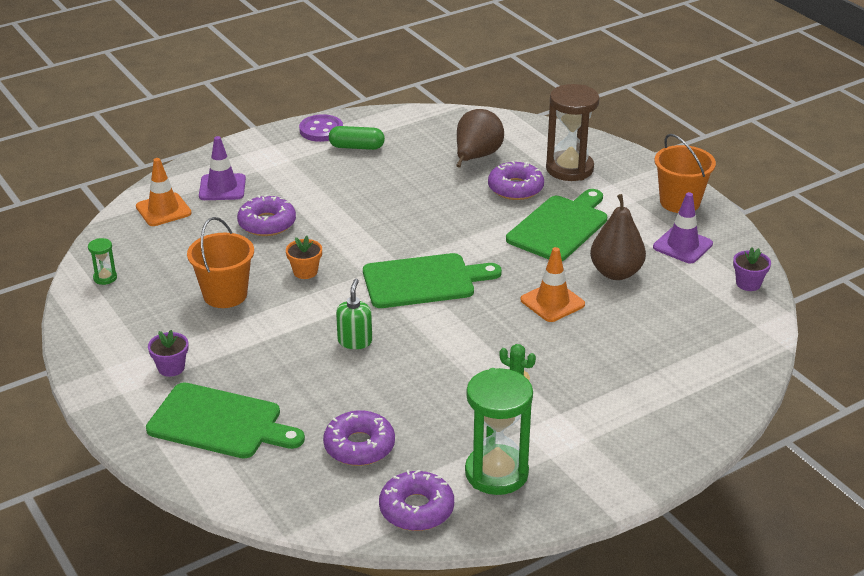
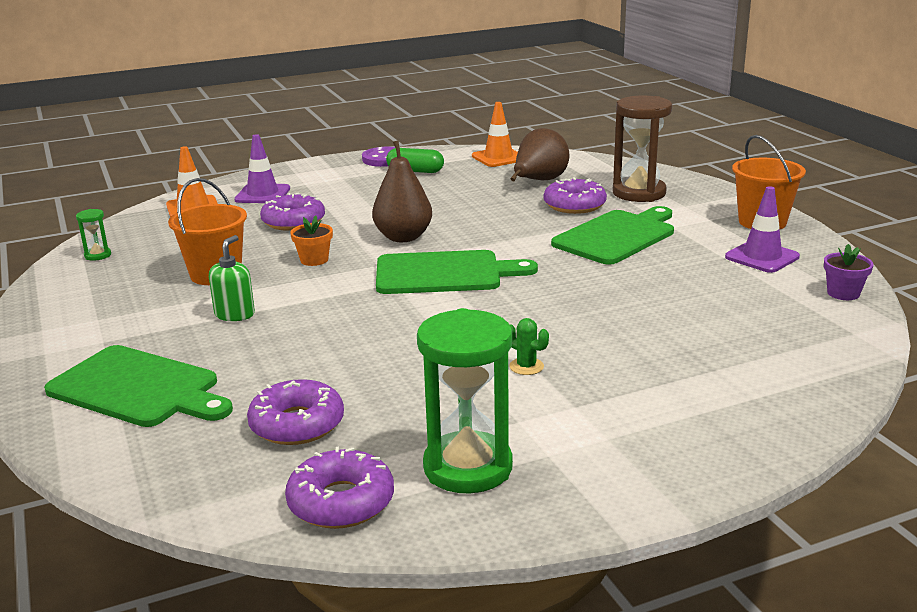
camera: 10 degrees right, 10 degrees down
purple flower pot [148,330,189,377] -> none
green soap dispenser [336,279,372,349] -> green soap dispenser moved to [209,235,255,321]
orange traffic cone [521,247,585,322] -> orange traffic cone moved to [472,102,518,167]
brown pear [590,194,646,280] -> brown pear moved to [372,141,432,242]

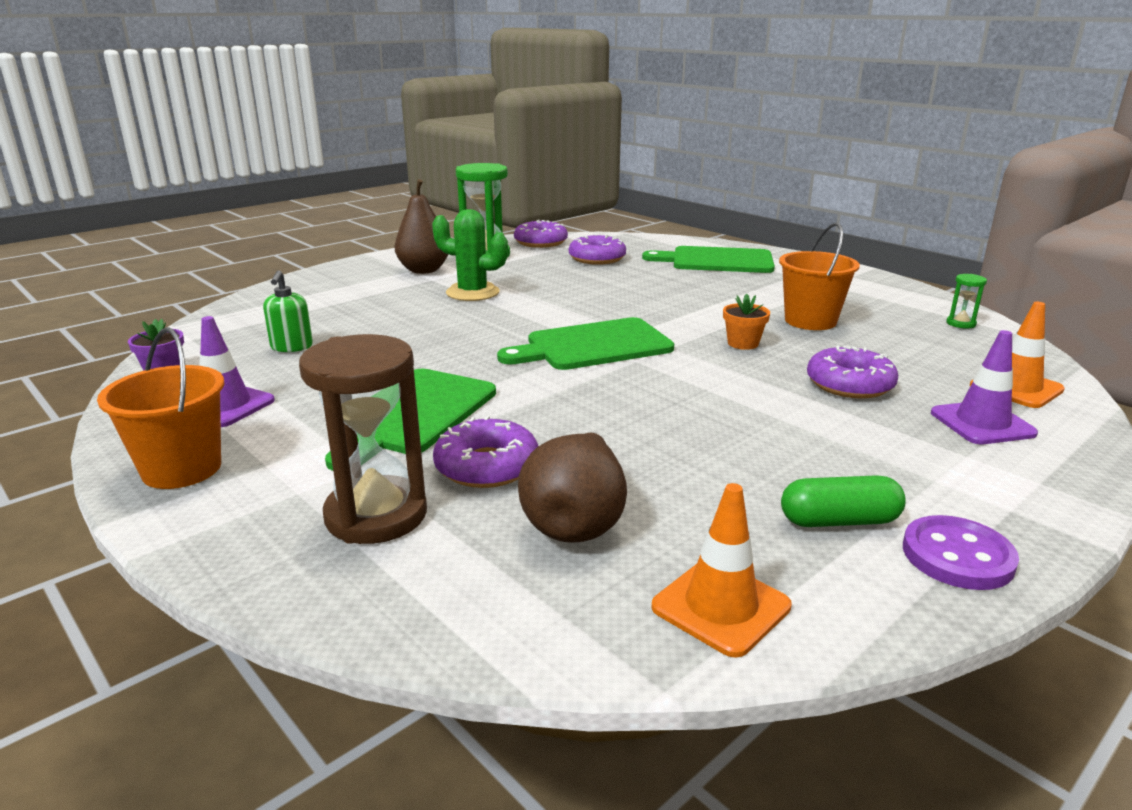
camera: 160 degrees right, 0 degrees up
green soap dispenser [209,235,255,321] -> green soap dispenser moved to [263,270,313,352]
brown pear [372,141,432,242] -> brown pear moved to [395,179,448,274]
green cactus [509,318,549,375] -> green cactus [432,209,508,301], size x2.08

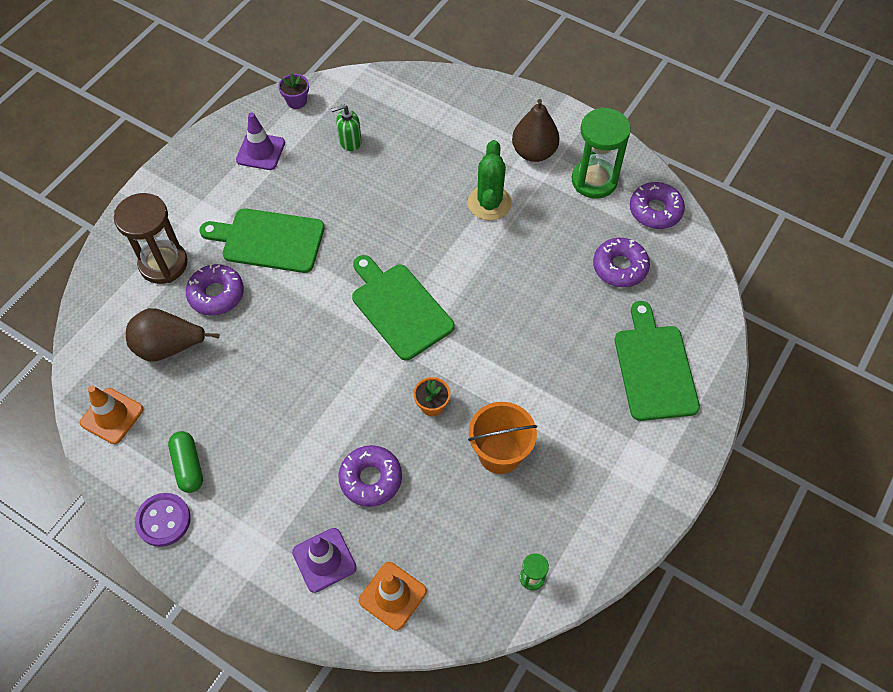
camera: 75 degrees right, 35 degrees up
orange bucket [97,327,224,489] -> none

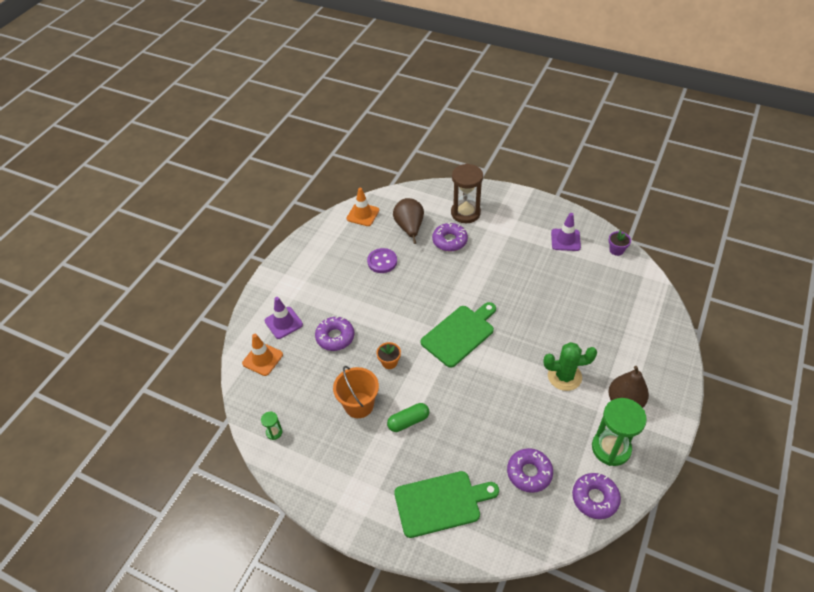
camera: 85 degrees right, 10 degrees down
purple button [135,493,191,547] -> purple button moved to [367,248,397,273]
green capsule [168,431,203,493] -> green capsule moved to [387,403,429,432]
green cutting board [199,208,325,273] -> none
green soap dispenser [331,104,362,151] -> none

